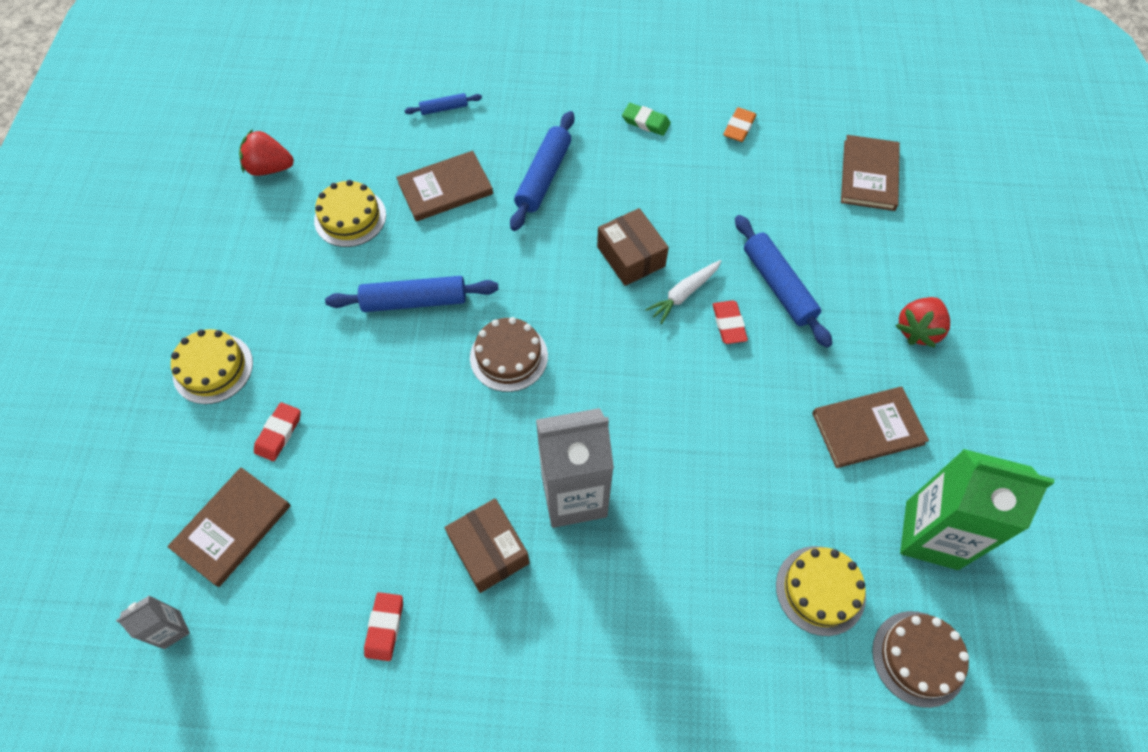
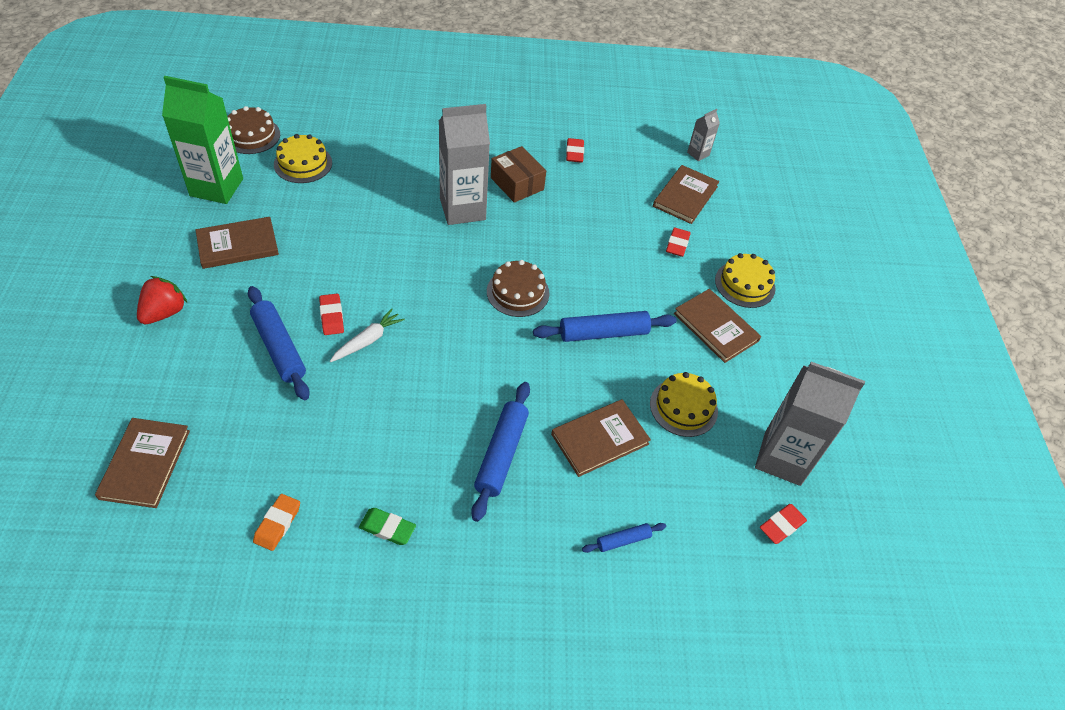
camera: 170 degrees right, 10 degrees down
red strawberry [239,129,294,176] -> grey carton [755,362,865,486]
brown box [597,208,669,286] -> none
none -> brown book [674,289,761,363]
none -> red eraser [760,504,807,544]

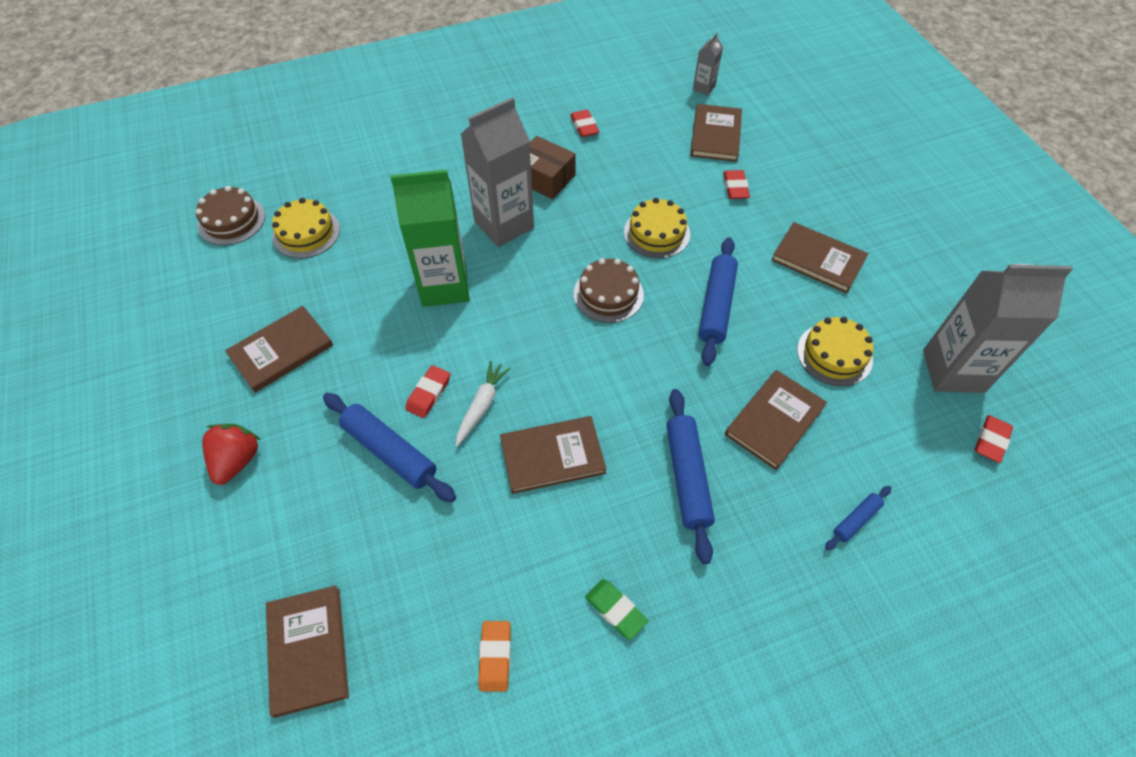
camera: 15 degrees left, 5 degrees up
green carton [162,76,243,204] -> green carton moved to [391,170,469,307]
red eraser [319,294,344,335] -> red eraser turned 60 degrees clockwise [405,365,450,418]
green eraser [359,508,416,545] -> green eraser turned 45 degrees clockwise [585,579,648,640]
blue rolling pin [533,311,677,342] -> blue rolling pin turned 45 degrees counterclockwise [699,237,738,366]
yellow cake [715,253,776,308] -> yellow cake moved to [624,198,690,258]
none -> brown book [500,416,606,494]

